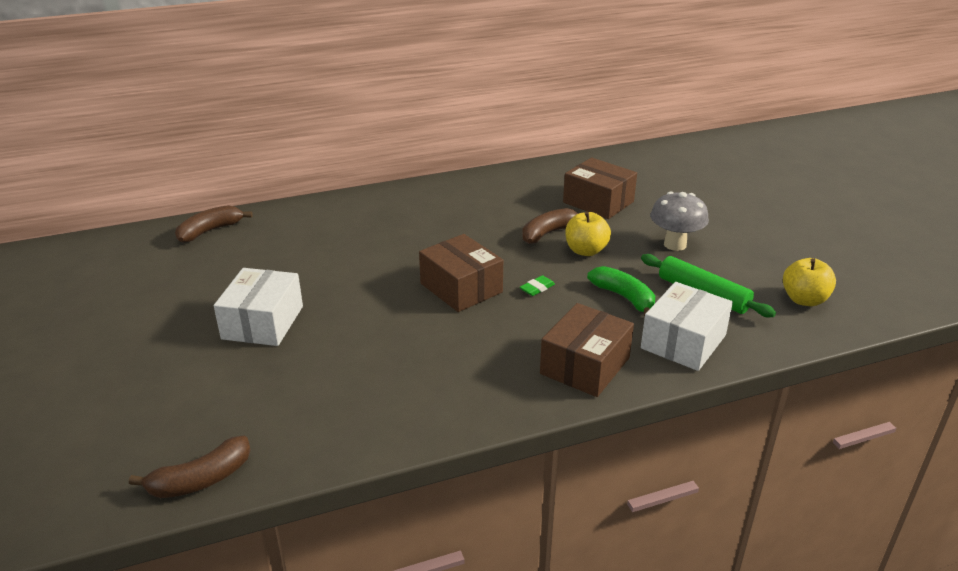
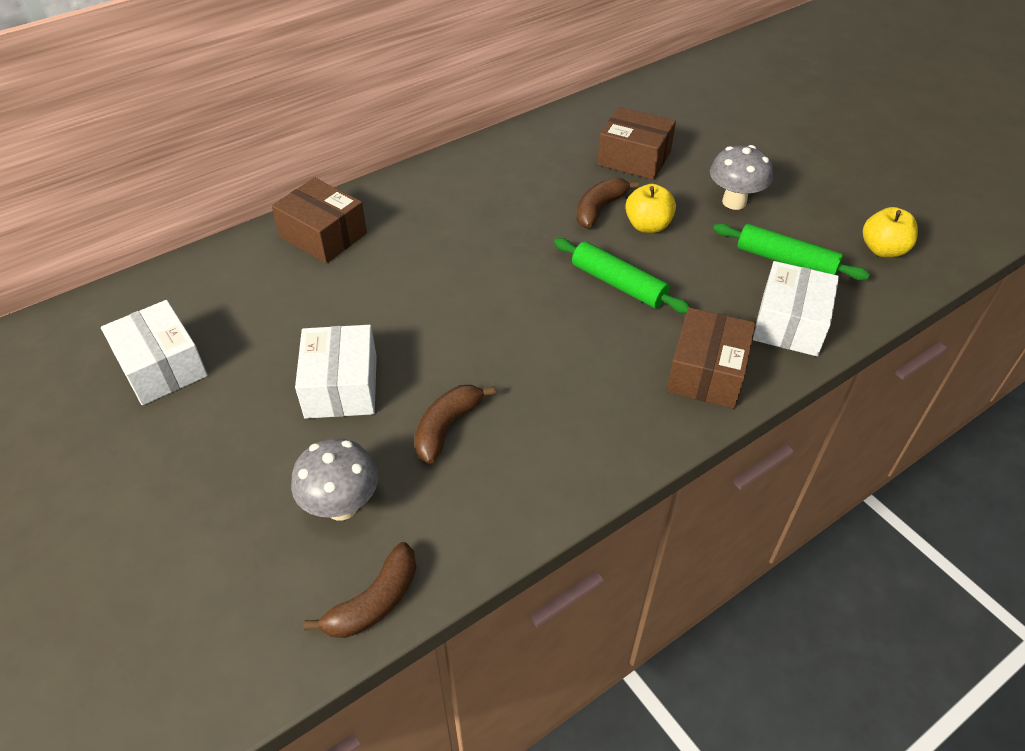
camera: 15 degrees left, 15 degrees up
brown banana [175,205,253,243] -> brown banana moved to [414,385,496,464]
brown box [419,234,503,312] -> brown box moved to [272,177,367,263]
green eraser [520,275,555,296] -> green rolling pin [554,238,691,313]
green banana [587,266,655,316] -> none
none -> white box [101,300,208,405]
none -> grey mushroom [291,438,378,520]

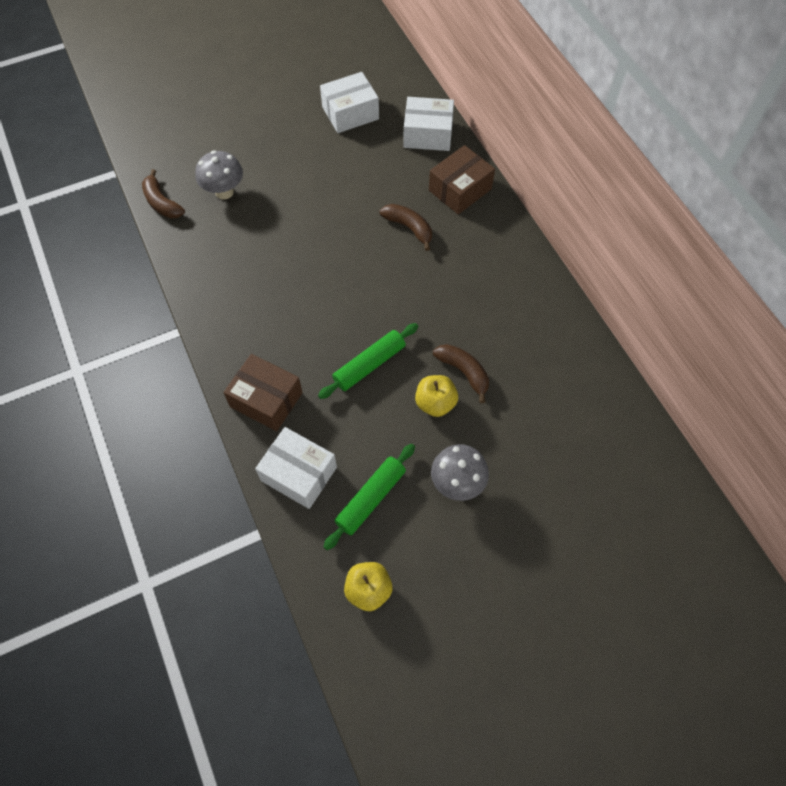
camera: 100 degrees right, 15 degrees up
white box [295,325,377,419] -> white box moved to [403,97,454,151]
brown banana [414,385,496,464] -> brown banana moved to [380,204,432,251]
brown box [597,107,676,180] -> none

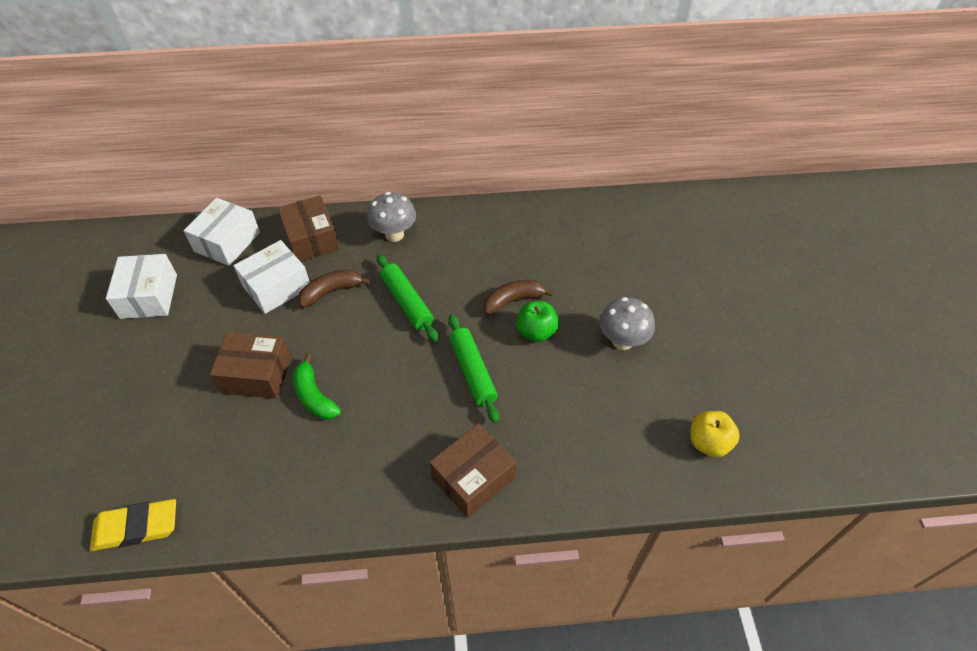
camera: 70 degrees left, 10 degrees down
brown banana [142,169,185,219] -> yellow eraser [90,499,176,551]
grey mushroom [195,150,243,200] -> grey mushroom moved to [367,192,416,242]
white box [255,427,337,509] -> white box moved to [233,240,310,314]
green rolling pin [323,444,415,550] -> green rolling pin moved to [377,255,439,342]
yellow apple [415,375,458,417] -> green apple [516,301,559,342]
none -> brown box [210,332,291,399]
none -> green banana [293,354,341,420]

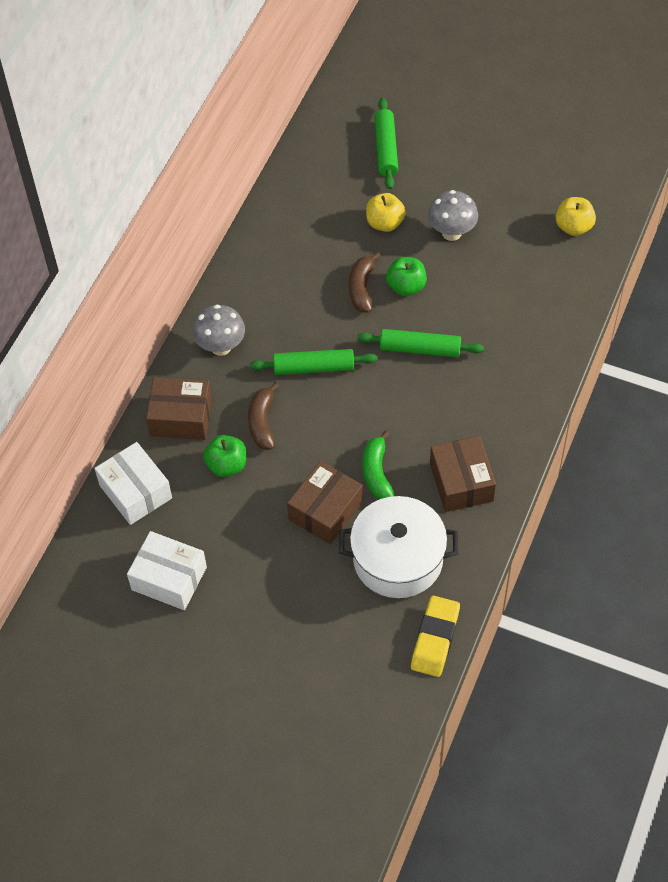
camera: 60 degrees left, 5 degrees up
white box [233,240,310,314] -> green apple [203,435,246,477]
green banana [293,354,341,420] -> green banana turned 90 degrees clockwise [362,431,394,500]
brown box [429,423,517,518] -> brown box moved to [430,436,496,512]
none -> white pot [339,496,458,598]
none -> yellow apple [366,193,406,232]
none -> green rolling pin [374,98,398,189]

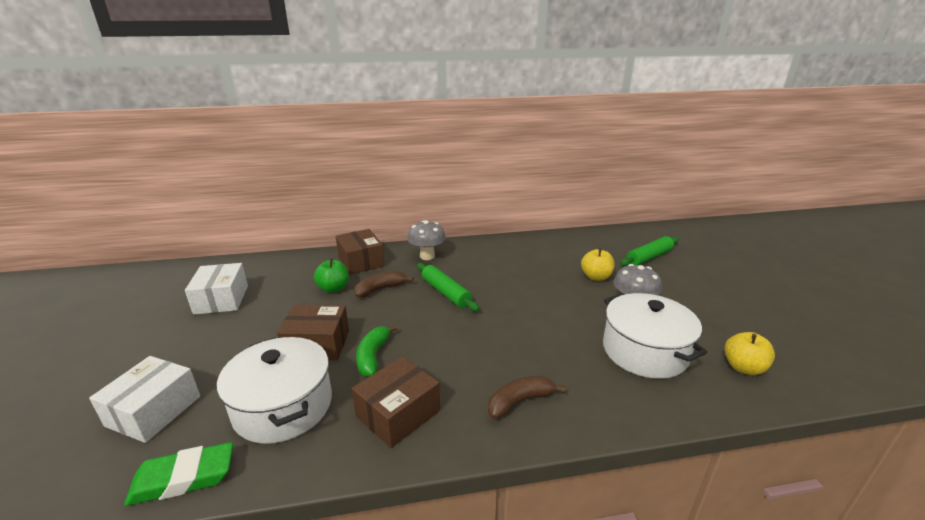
camera: 55 degrees right, 30 degrees down
white box [94,442,172,525] -> white box moved to [89,356,200,443]
brown banana [349,252,381,313] -> brown banana moved to [488,376,566,419]
green rolling pin [357,329,484,357] -> none
green banana [362,431,394,500] -> green banana turned 45 degrees counterclockwise [356,324,397,377]
green apple [386,257,427,296] -> none
yellow eraser [411,596,460,677] -> green eraser [124,442,233,506]
none -> white pot [603,293,707,379]

